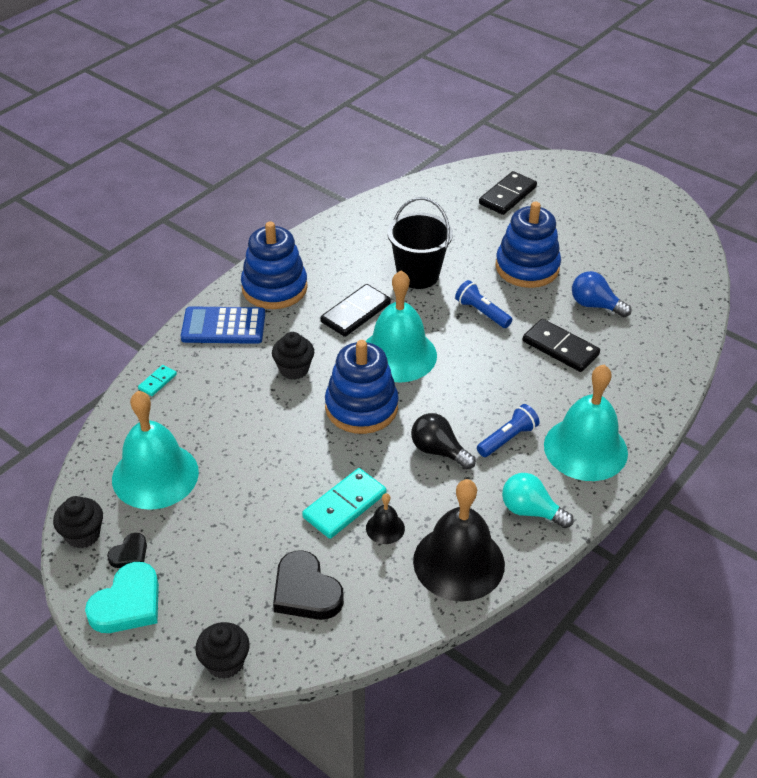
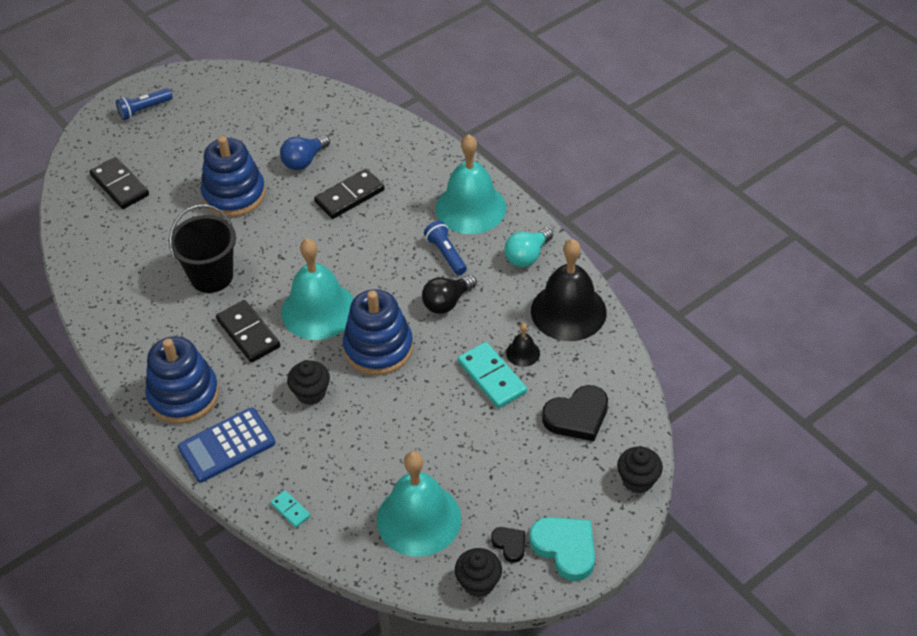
camera: 75 degrees left, 5 degrees up
blue calculator [181,306,265,344] -> blue calculator turned 45 degrees clockwise [178,408,275,483]
blue flashlight [455,280,512,328] -> blue flashlight moved to [116,88,173,120]

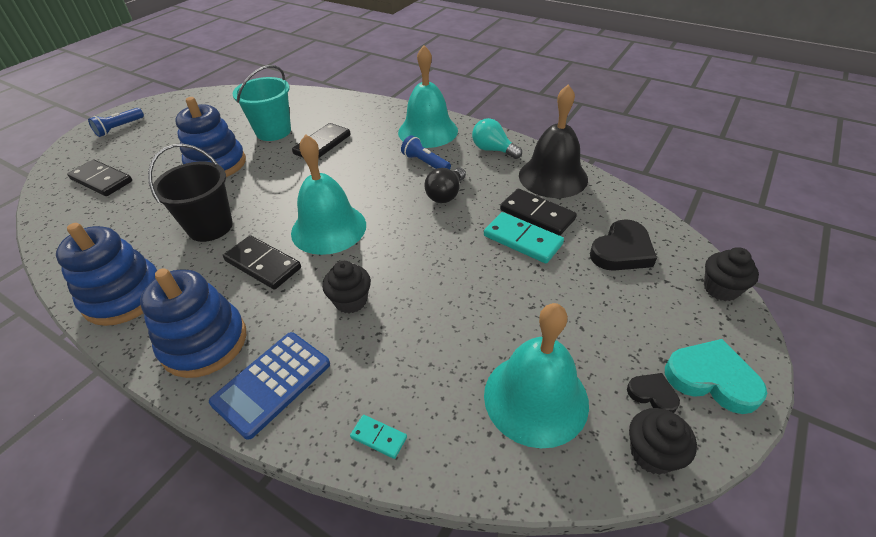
camera: 20 degrees left, 5 degrees down
blue light bulb [280,135,330,170] -> turquoise bucket [232,65,291,141]
blue stacking toy [343,289,413,375] -> blue stacking toy moved to [56,223,157,326]
turquoise light bulb [504,228,553,267] -> turquoise light bulb turned 105 degrees clockwise [472,118,522,159]
black bell [506,323,540,367] -> black domino [500,189,577,236]

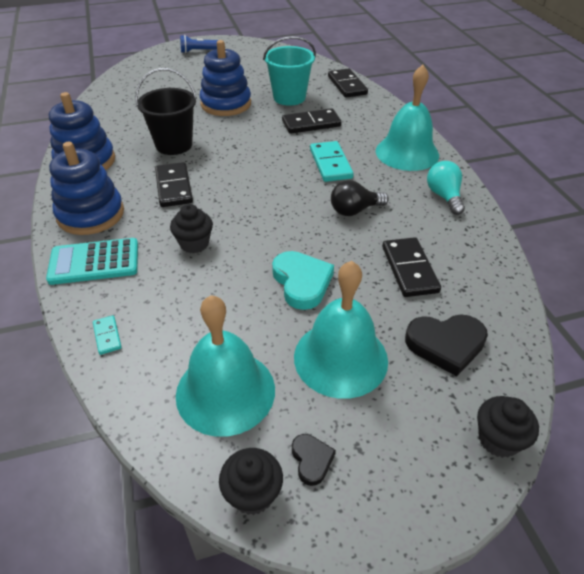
camera: 40 degrees right, 0 degrees up
black domino [67,160,132,196] -> black domino moved to [328,68,368,98]
blue calculator [209,332,330,440] -> turquoise calculator [46,238,138,285]
turquoise bell [291,134,366,255] -> turquoise bell moved to [294,261,388,399]
blue flashlight [401,135,451,169] -> none
turquoise domino [484,212,564,263] -> turquoise domino moved to [310,141,354,182]
black bell [519,84,588,198] -> none
turquoise heart [665,339,767,414] -> turquoise heart moved to [272,251,334,310]

